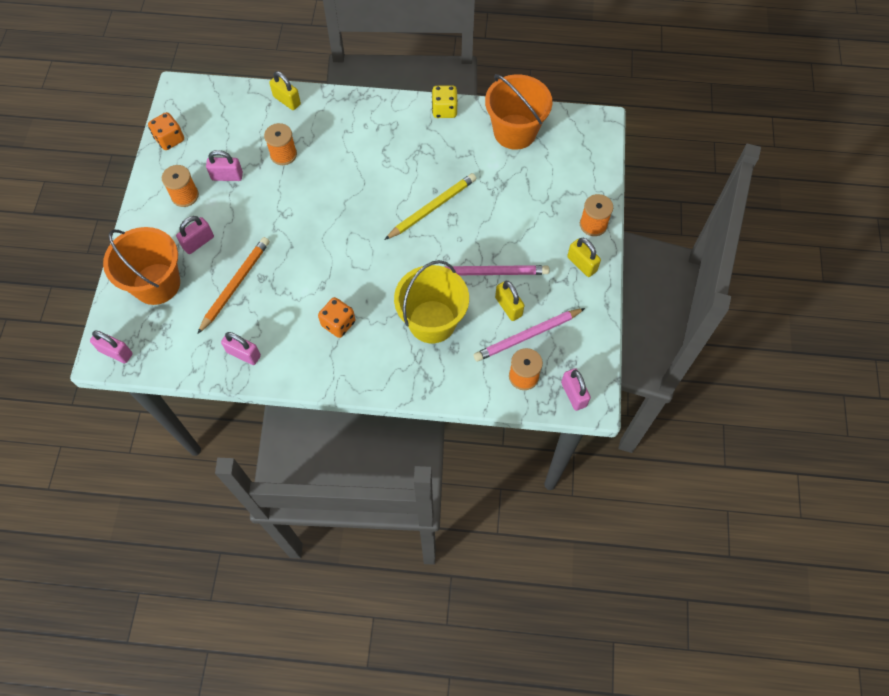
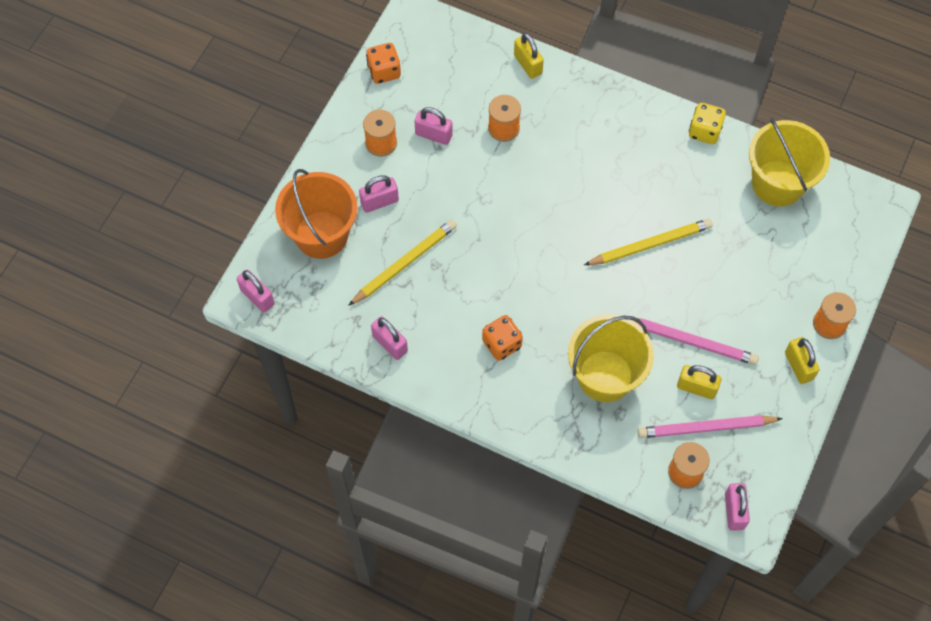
camera: 20 degrees right, 0 degrees up
orange pencil [197,237,270,334] -> yellow pencil [348,219,457,306]
orange bucket [485,74,552,150] -> yellow bucket [749,118,830,206]
yellow padlock [495,281,524,321] -> yellow padlock turned 60 degrees counterclockwise [677,365,722,399]

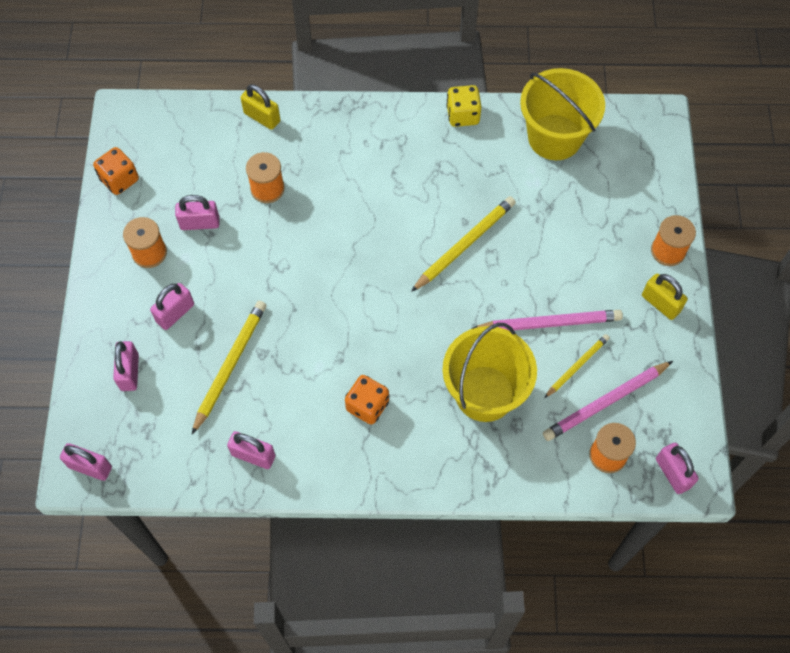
camera: 25 degrees left, 0 degrees up
orange bucket [275,169,358,259] -> pink padlock [113,341,139,391]
yellow padlock [677,365,722,399] -> yellow pencil [544,334,610,398]

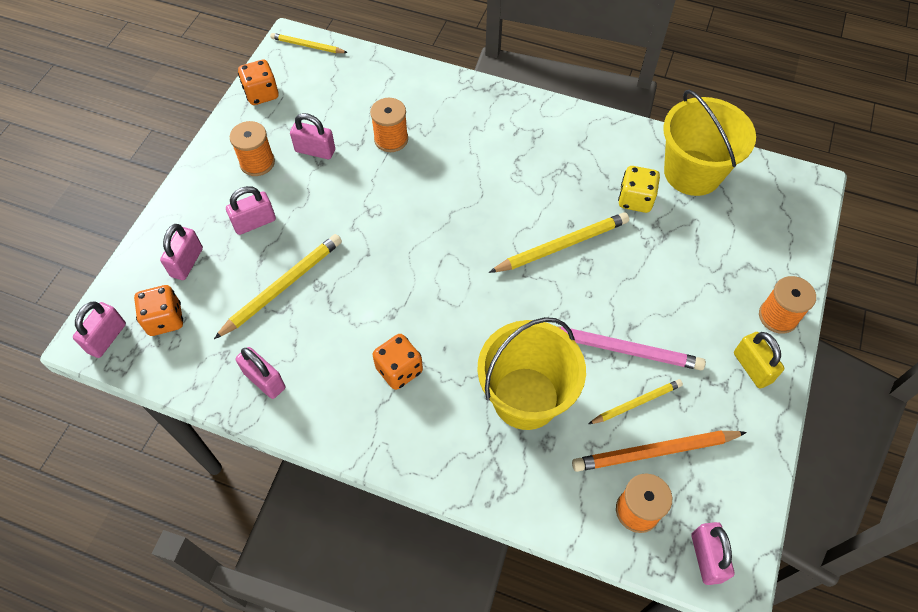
camera: 20 degrees right, 5 degrees down
pink padlock [60,443,112,481] -> pink padlock turned 75 degrees clockwise [73,302,126,358]
yellow padlock [241,84,280,130] -> none
yellow dice [446,85,482,127] -> yellow dice moved to [618,166,660,213]
pink pencil [543,361,673,441] -> orange pencil [572,430,747,472]
none -> orange dice [134,285,183,336]
none -> yellow pencil [270,33,348,53]

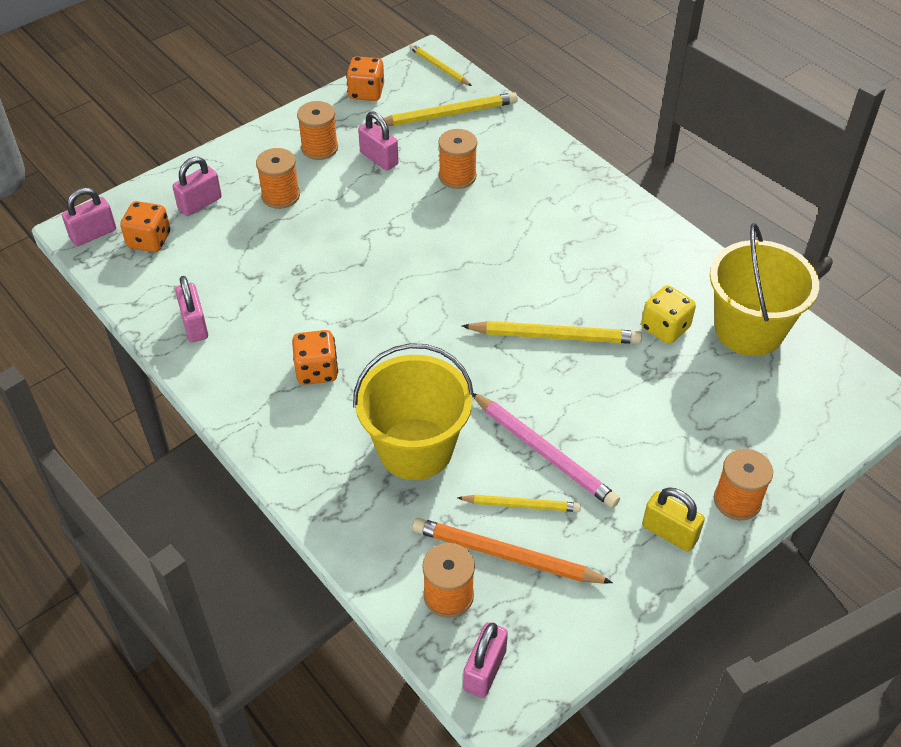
camera: 30 degrees right, 10 degrees down
yellow pencil [214,234,342,339] -> yellow pencil moved to [374,92,518,126]
pink padlock [226,186,276,235] -> orange spool [256,148,300,209]
yellow padlock [734,332,785,388] -> yellow padlock turned 60 degrees counterclockwise [642,487,705,552]

